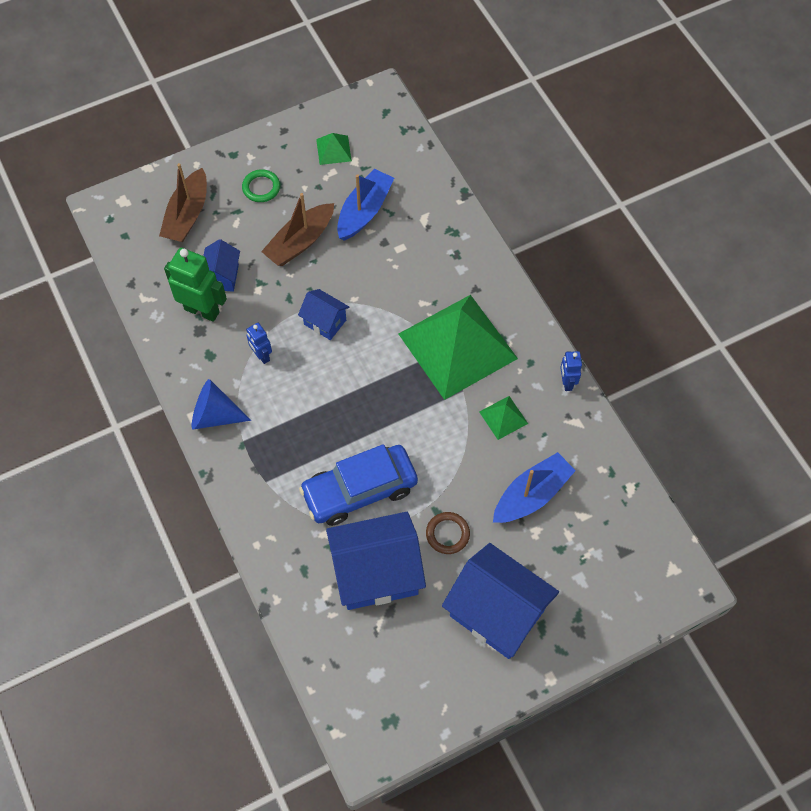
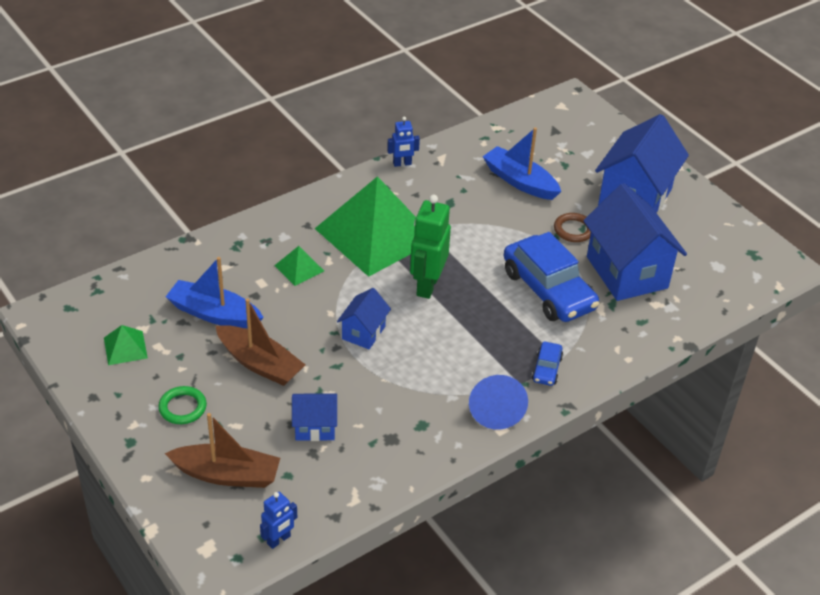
camera: 100 degrees left, 20 degrees down
green robot [164,248,227,322] -> green robot moved to [410,195,451,299]
blue robot [246,323,272,364] -> blue robot moved to [260,492,297,549]
green pyramid [479,396,528,440] -> green pyramid moved to [274,246,324,286]
none -> blue car [532,342,563,386]

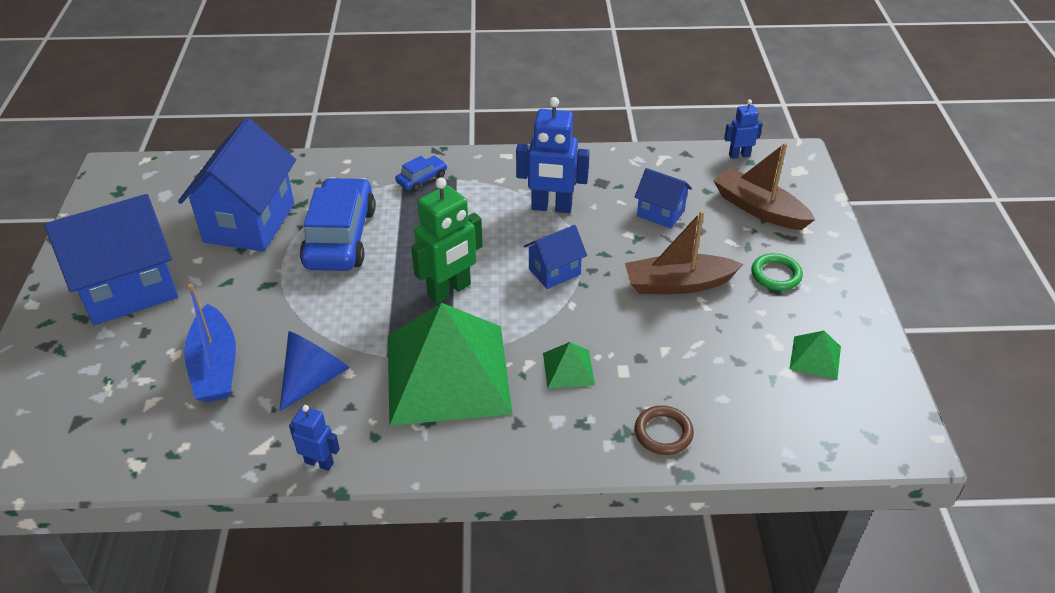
camera: 145 degrees left, 0 degrees up
blue boat [166,257,264,328] -> none
brown boat [216,298,305,386] -> brown boat turned 75 degrees counterclockwise [625,211,743,294]
blue cone [469,375,528,430] -> blue cone moved to [279,331,349,411]
brown ring [554,213,591,242] -> brown ring moved to [634,405,694,455]
none -> blue robot [516,97,590,213]

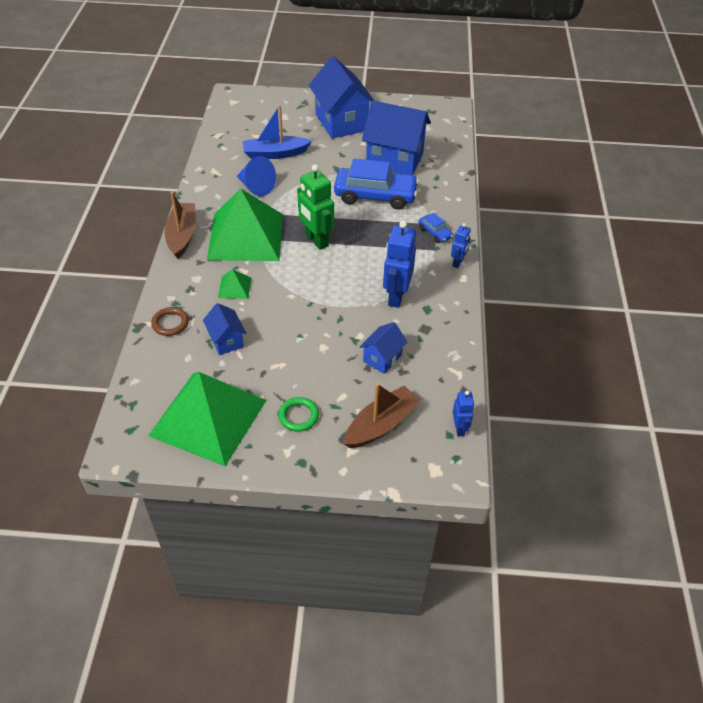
camera: 95 degrees right, 5 degrees up
blue robot [289,405,340,471] -> blue robot moved to [451,223,471,268]
blue house [524,225,587,289] -> blue house moved to [203,303,246,355]
brown boat [625,211,743,294] -> brown boat moved to [164,192,196,259]
green pyramid [789,331,841,380] -> green pyramid [148,372,267,466], size x2.50

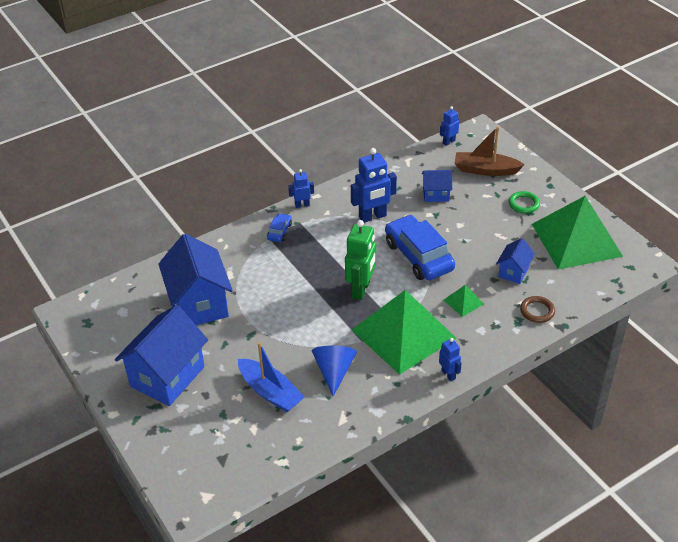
camera: 125 degrees left, 5 degrees down
brown boat [164,192,196,259] -> blue robot [439,338,462,381]
blue car [334,159,419,210] -> blue car moved to [385,215,455,280]

